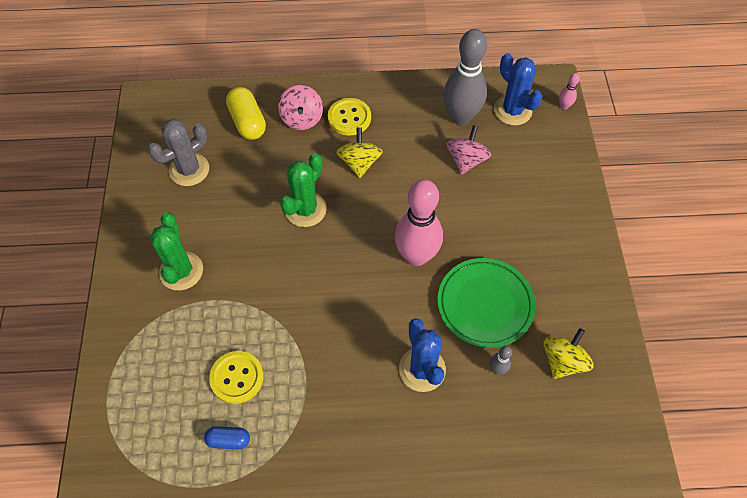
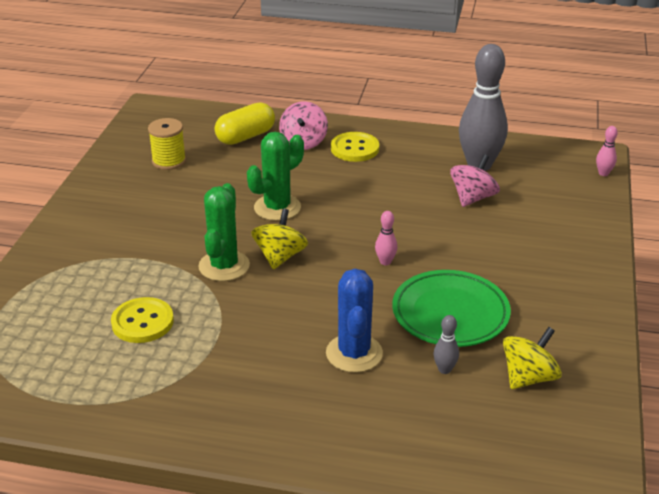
camera: 15 degrees right, 25 degrees down
grey cactus [148,119,209,186] -> yellow spool [148,118,186,170]
green cactus [150,212,203,290] -> green cactus moved to [198,183,250,281]
blue capsule [204,426,250,449] -> none
yellow capsule [226,87,266,140] -> yellow capsule turned 60 degrees clockwise [215,102,275,145]
yellow spinning top [336,127,383,178] -> yellow spinning top moved to [251,209,308,270]
pink bowling pin [395,179,443,266] -> pink bowling pin [375,211,397,265], size x0.41
blue cactus [494,53,543,125] -> none

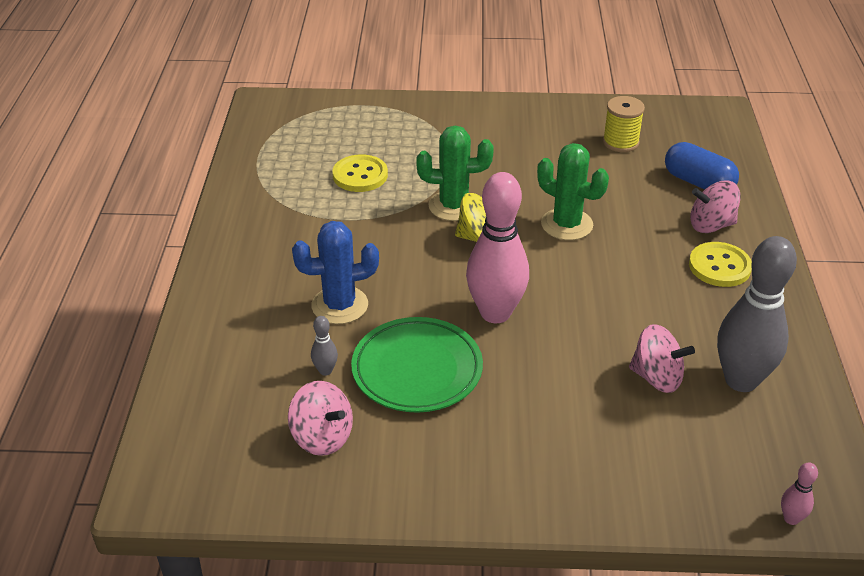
camera: 80 degrees right, 5 degrees up
yellow capsule [215,102,275,145] -> blue capsule [665,142,739,190]
pink bowling pin [375,211,397,265] -> pink bowling pin [466,172,529,323], size x2.45
yellow spinning top [503,327,562,389] -> pink spinning top [288,381,353,456]

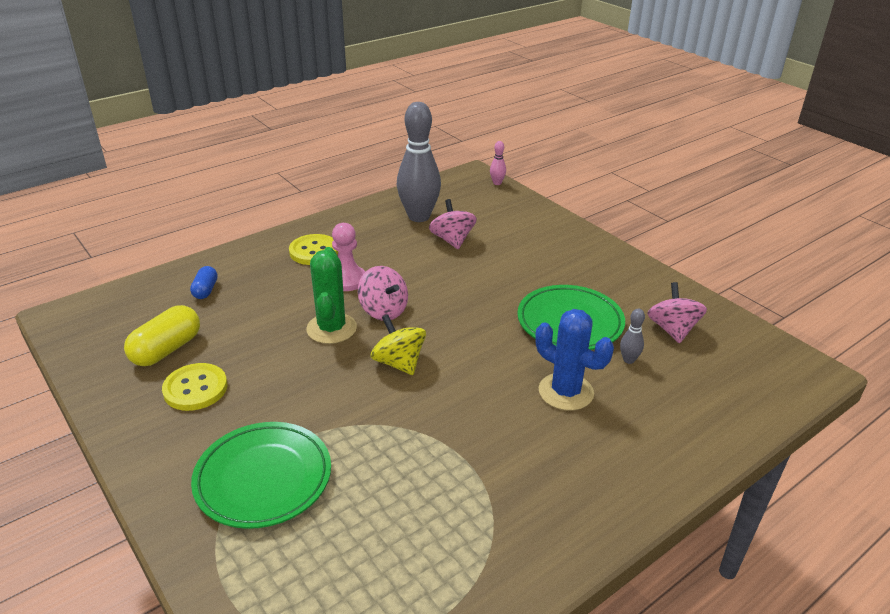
camera: 130 degrees left, 5 degrees down
yellow button [332,155,388,192] -> yellow button moved to [162,363,227,411]
green cactus [416,126,494,221] -> none
pink bowling pin [466,172,529,323] -> none
yellow spool [603,96,645,152] -> yellow capsule [124,305,200,366]
blue capsule [665,142,739,190] -> blue capsule [190,266,218,299], size x0.58
pink spinning top [690,181,741,233] -> pink spinning top moved to [358,266,408,321]
none -> green plate [191,422,331,529]
none -> pink pawn [332,223,365,291]

